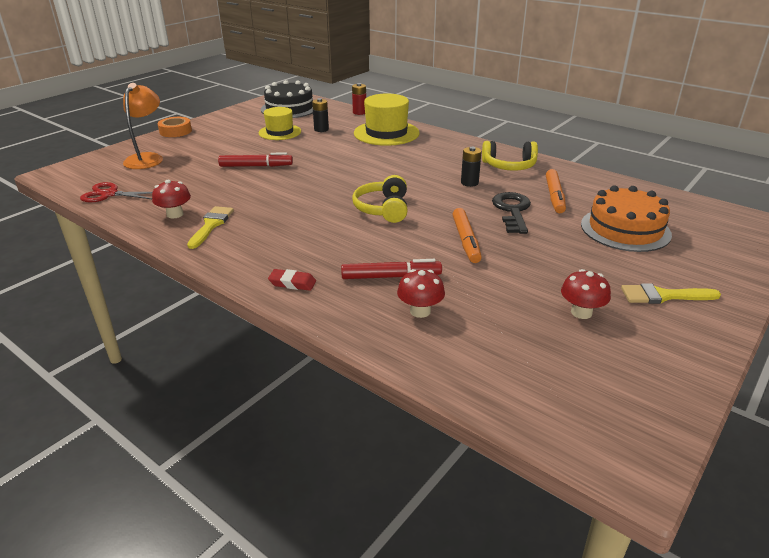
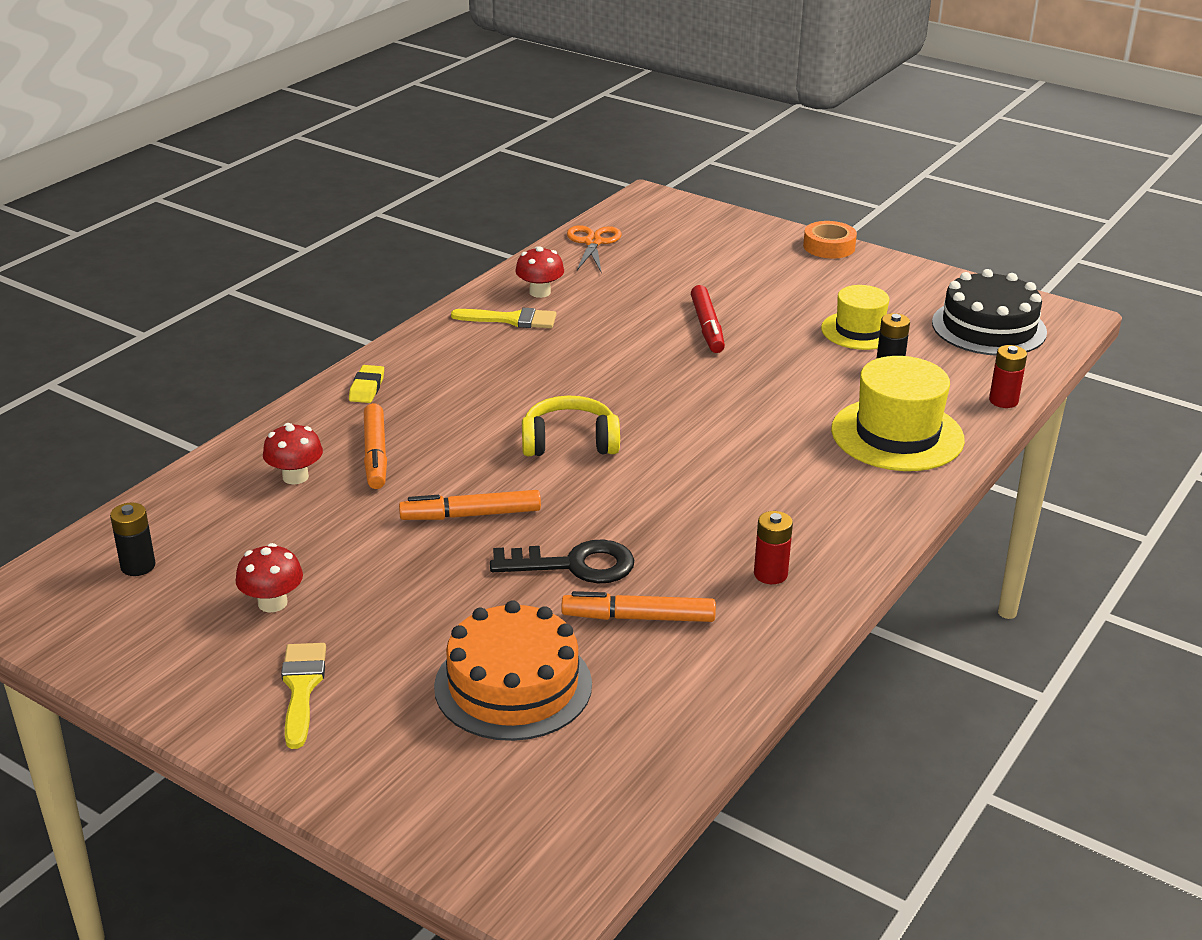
camera: 85 degrees right, 0 degrees up
red scissors [80,182,152,203] -> orange scissors [567,225,622,272]
orange lamp [123,83,163,169] -> none
red eraser [268,269,316,291] -> yellow eraser [349,365,384,403]
red marker [341,259,442,279] -> orange marker [364,403,387,489]
black battery [461,147,482,187] -> black battery moved to [110,503,156,576]
yellow headphones [482,141,538,171] -> red battery [754,511,793,584]

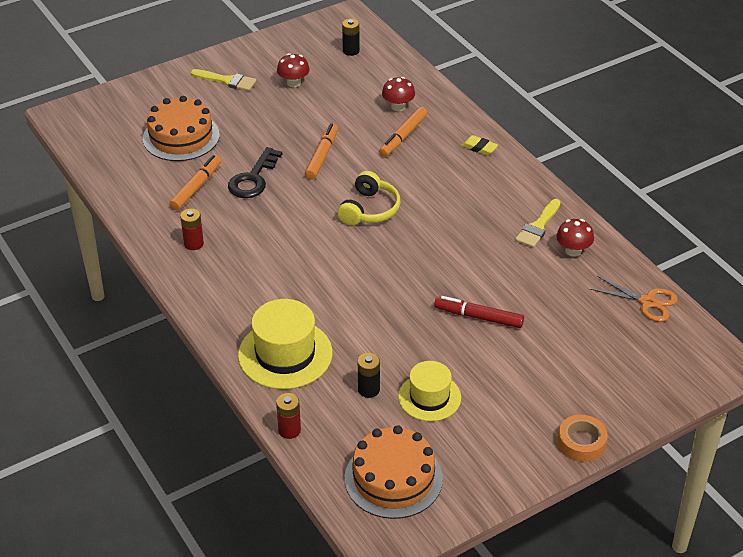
camera: 115 degrees right, 10 degrees up
orange marker [364,403,387,489] -> orange marker turned 75 degrees counterclockwise [379,107,427,157]
black cake [932,269,1047,356] -> orange cake [345,425,443,519]

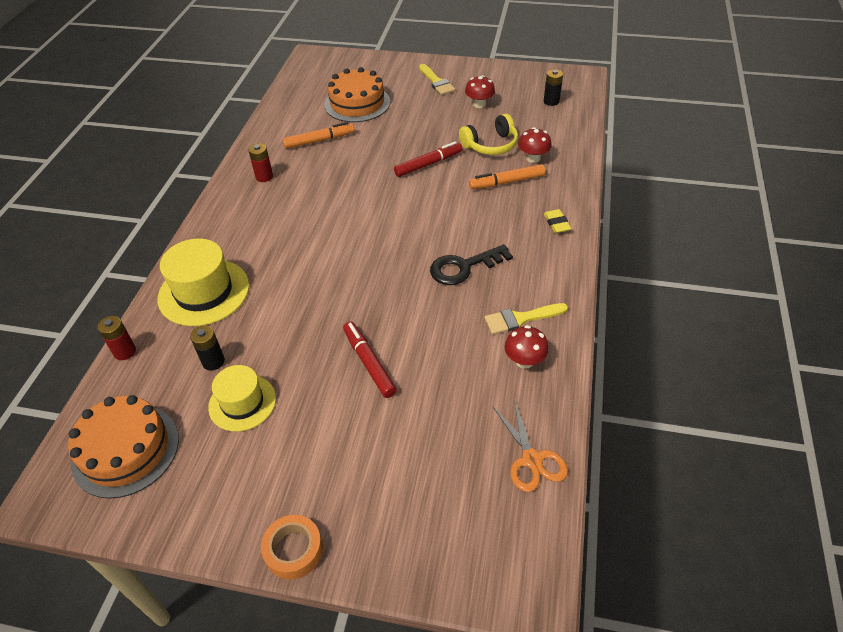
camera: 45 degrees right, 5 degrees up
black key [228,147,282,198] -> black key moved to [430,244,513,285]
orange marker [305,123,338,179] -> red marker [394,141,462,177]
yellow headphones [337,171,401,225] -> yellow headphones moved to [459,113,518,155]

